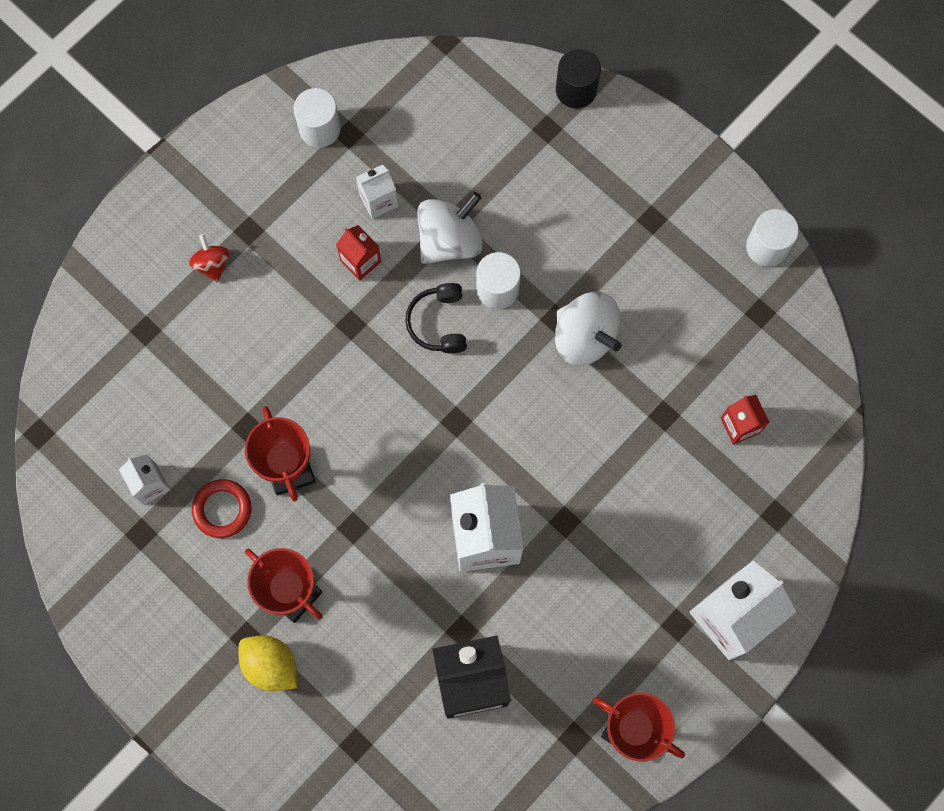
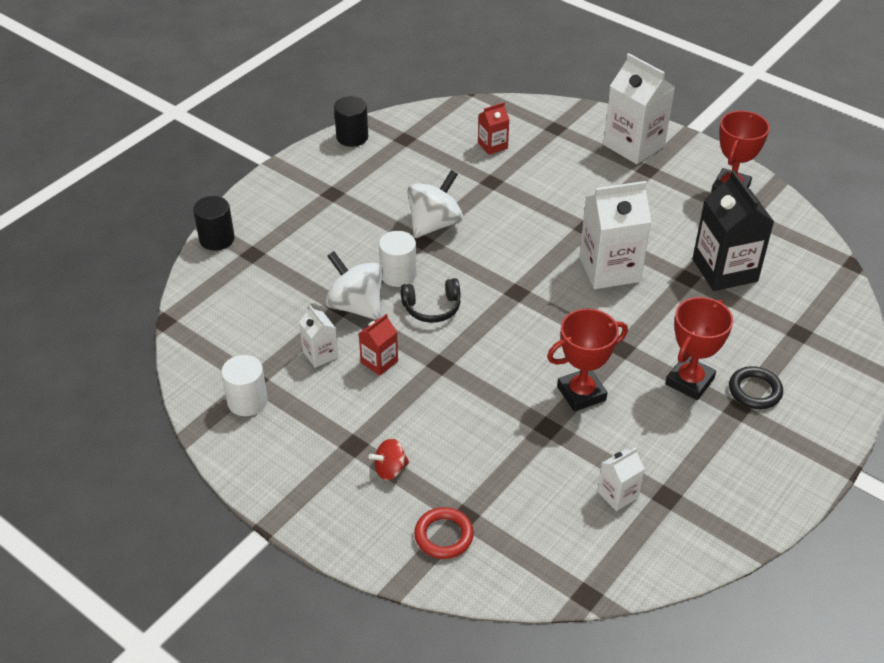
camera: 95 degrees left, 30 degrees down
red ring [192,479,252,538] -> red ring moved to [414,507,474,559]
yellow lemon [239,635,297,691] -> black ring [729,366,783,409]
white cylinder [746,209,799,267] -> black cylinder [334,96,368,147]

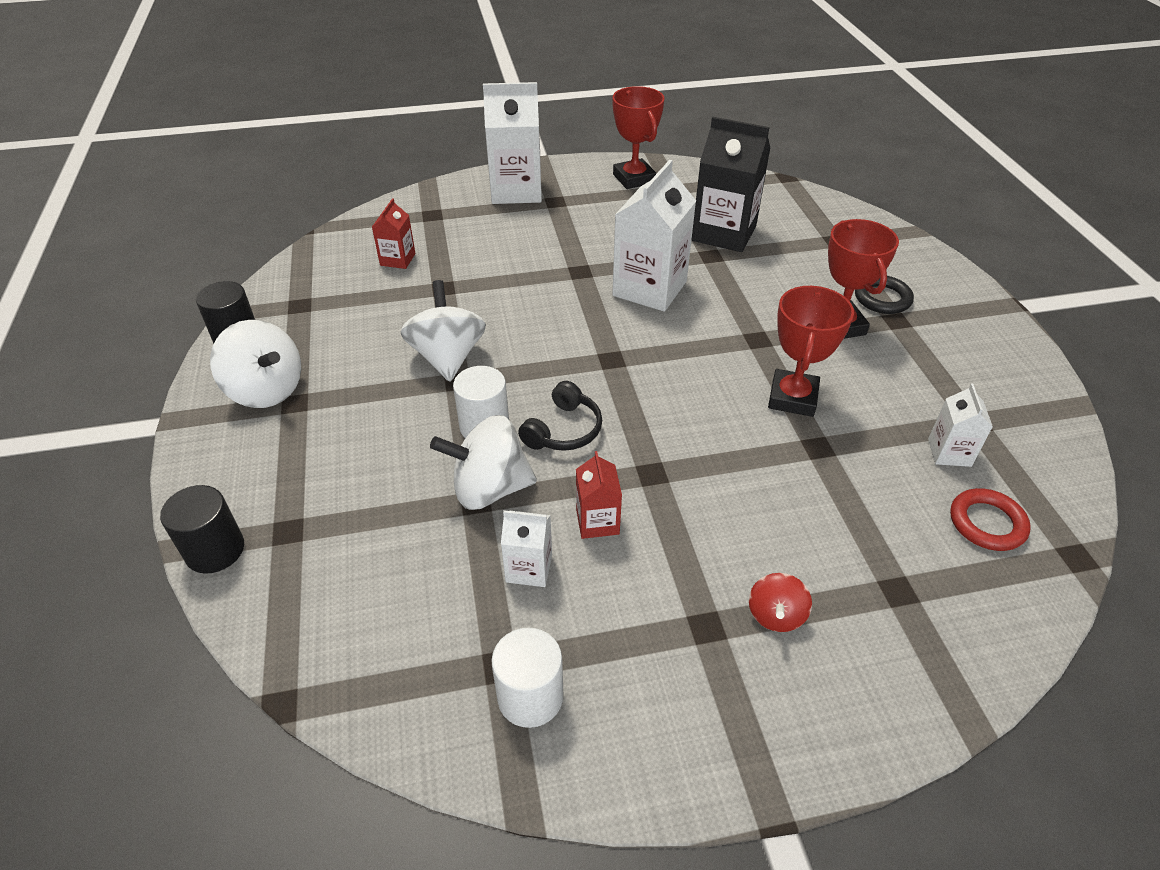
camera: 50 degrees left, 0 degrees up
red ring [414,507,474,559] -> red ring moved to [950,488,1031,551]
none -> white spinning top [210,320,301,408]

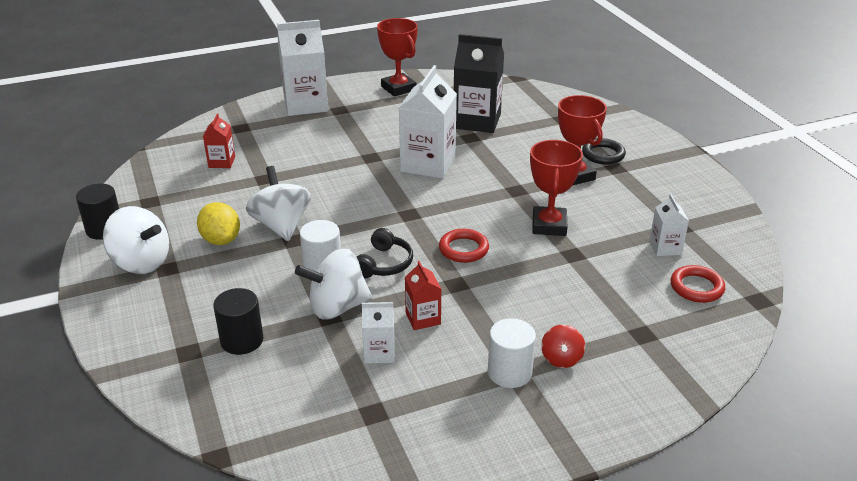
camera: 10 degrees left, 10 degrees down
black cylinder [160,485,244,574] -> black cylinder moved to [213,288,264,355]
white cylinder [492,627,563,728] -> white cylinder moved to [488,318,536,388]
none -> yellow lemon [197,202,240,245]
none -> red ring [439,229,489,263]

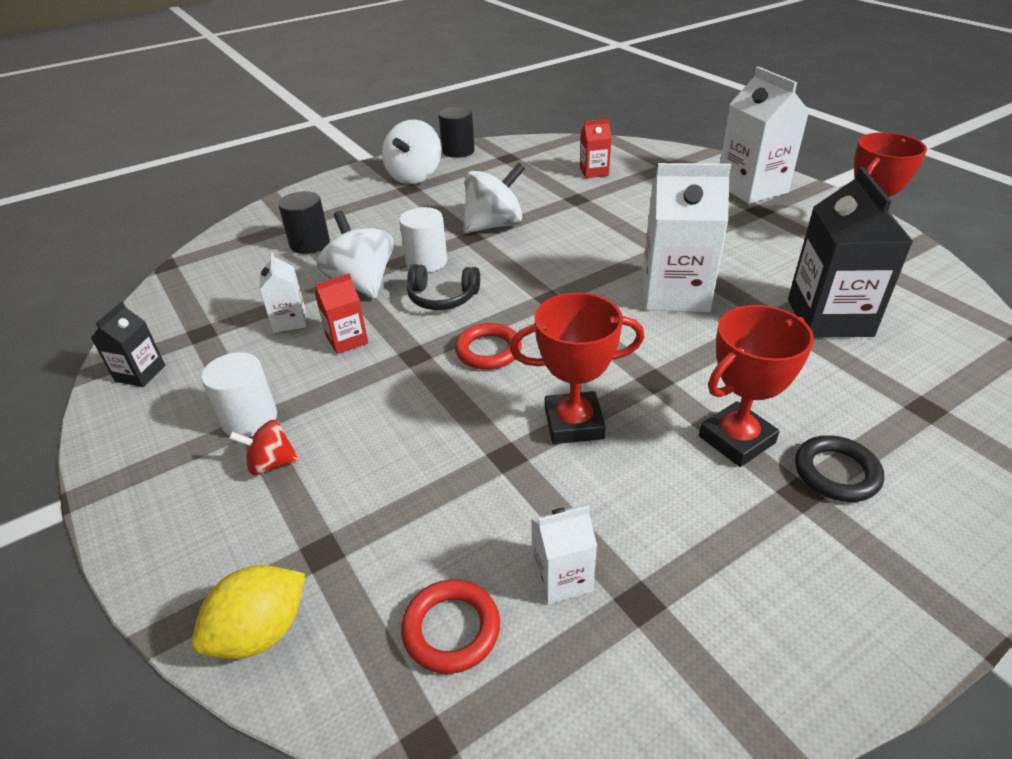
camera: 80 degrees right, 5 degrees up
yellow lemon [197,202,240,245] -> yellow lemon moved to [192,565,305,659]
none -> black carton [91,302,165,387]

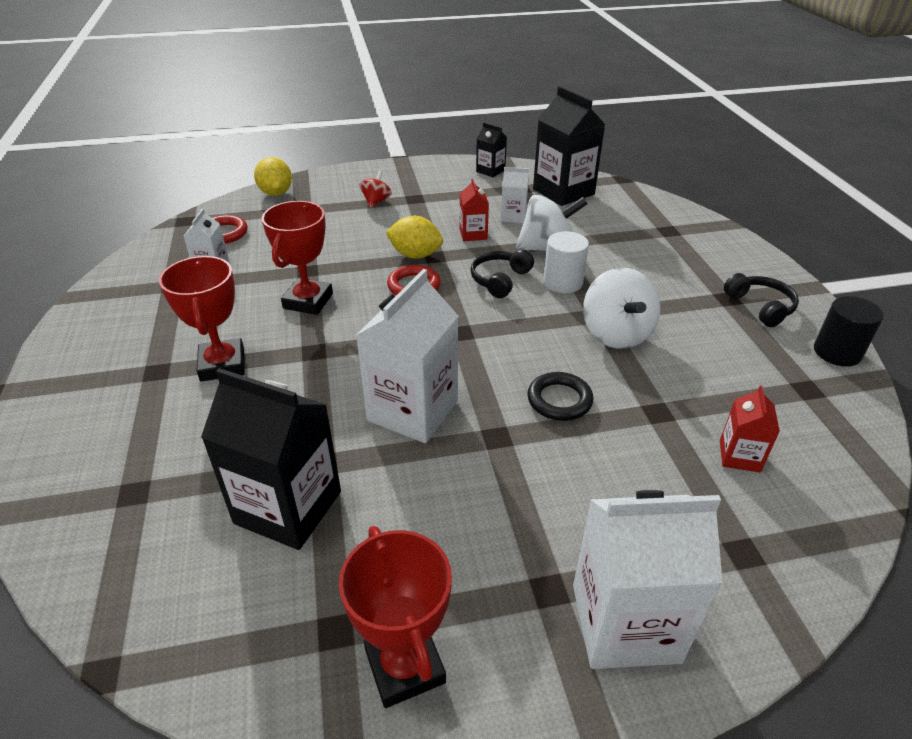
camera: 110 degrees right, 0 degrees up
white cylinder [201,352,277,437] -> none
black cylinder [278,191,330,254] -> none
white spinning top [382,119,441,184] -> black headphones [724,273,799,327]
black ring [795,435,884,502] -> black ring moved to [527,372,593,421]
none -> yellow lemon [386,216,443,259]
none -> black carton [533,86,605,206]

